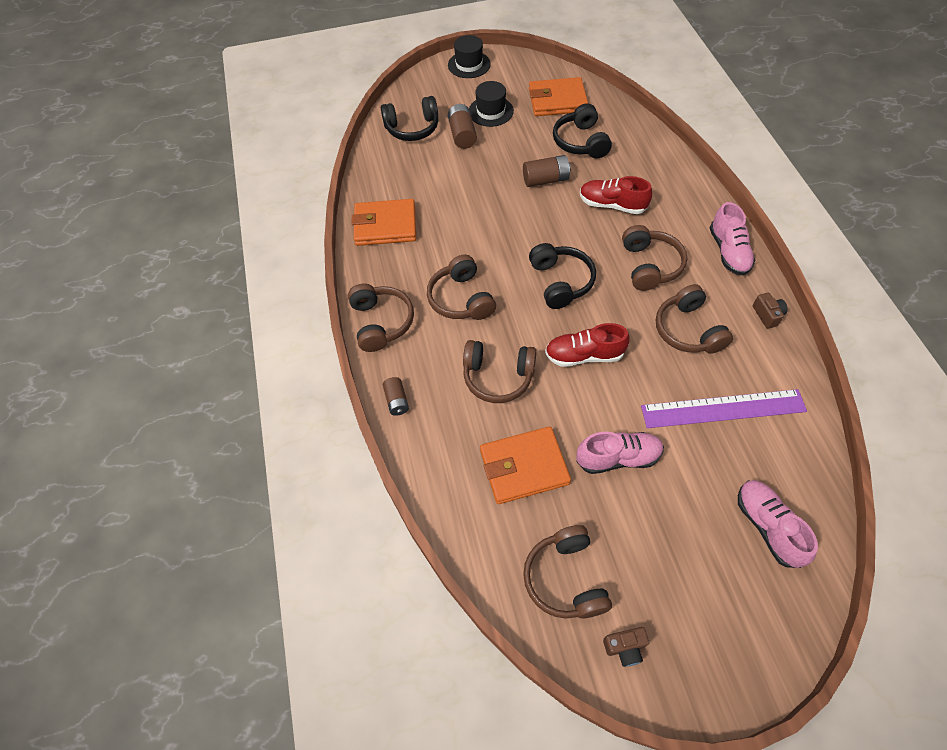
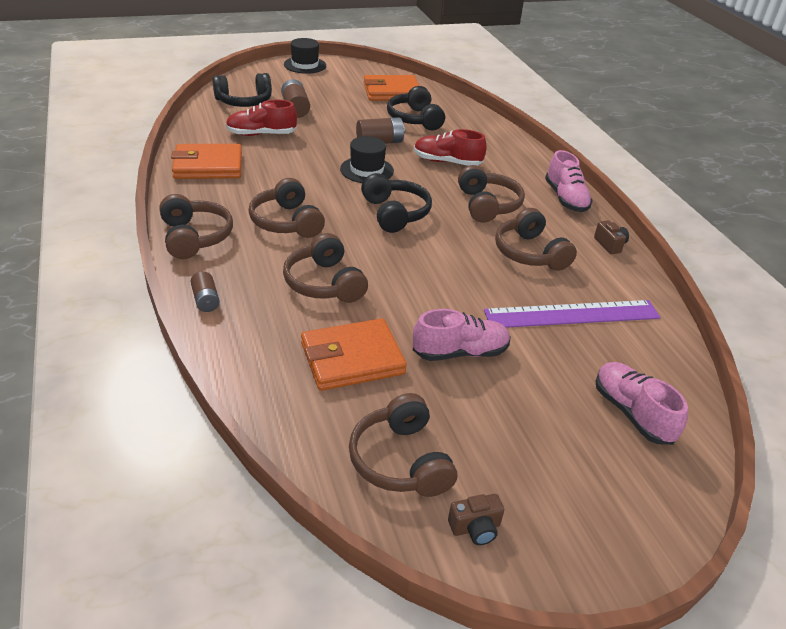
camera: 10 degrees left, 20 degrees down
brown headphones [463,340,537,403] -> brown headphones turned 60 degrees clockwise [283,233,368,303]
black hat [469,81,514,127] -> black hat moved to [340,136,394,183]
red shoe [545,323,630,367] -> red shoe moved to [226,100,297,136]

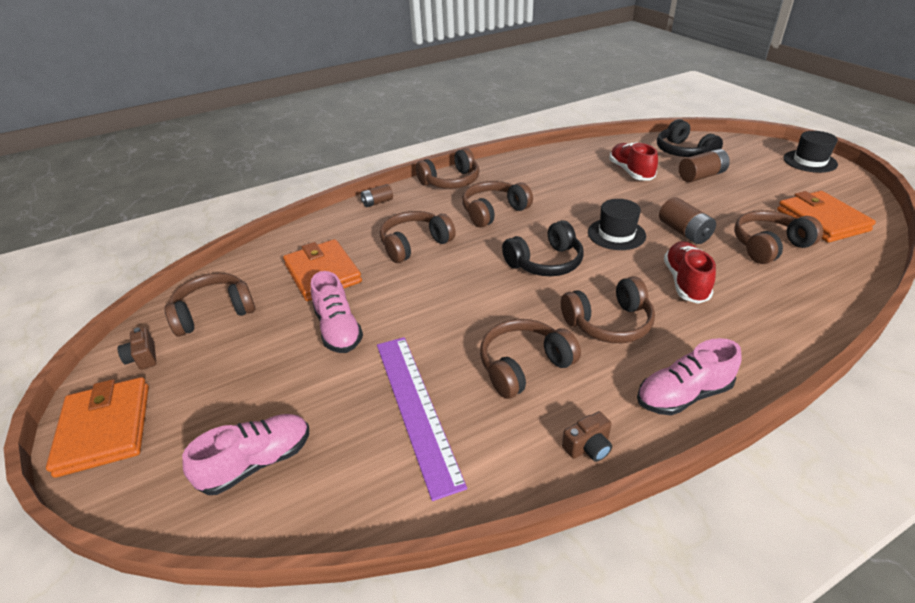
camera: 85 degrees right, 0 degrees up
orange wallet [171,144,242,179] -> orange wallet moved to [46,377,149,478]
black headphones [387,86,445,130] -> brown headphones [734,210,823,264]

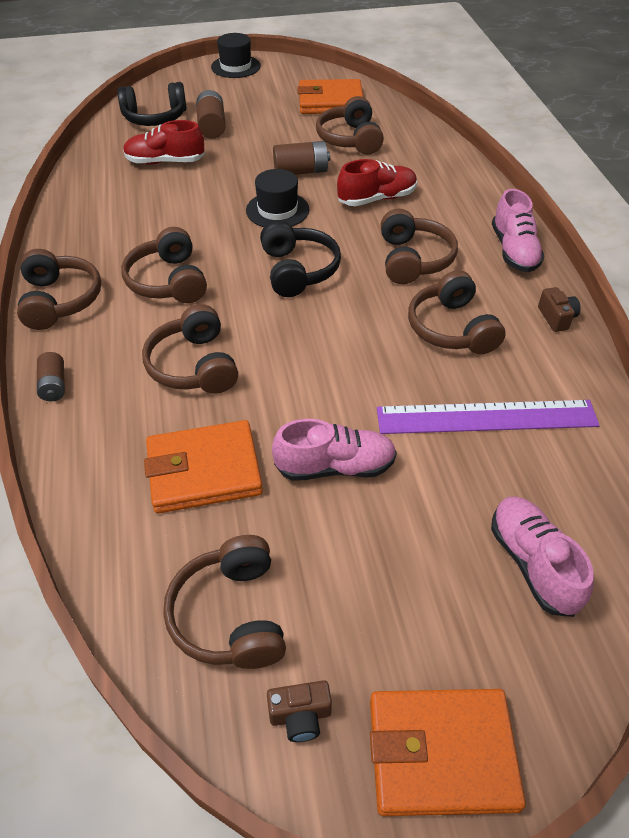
camera: 75 degrees left, 10 degrees up
red shoe [664,241,716,304] -> red shoe turned 135 degrees clockwise [337,159,417,206]

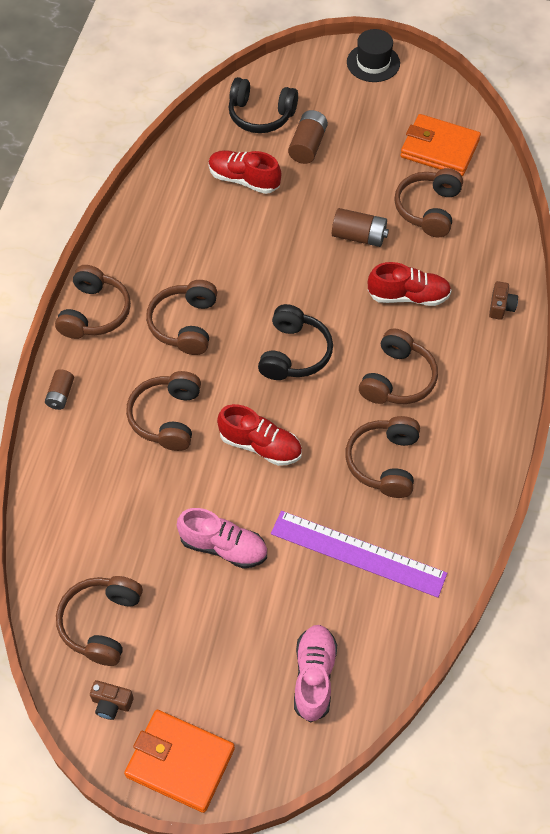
camera: 25 degrees right, 10 degrees up
orange wallet [144,420,263,514] -> none
black hat [246,169,309,227] -> none
pink shoe [492,189,544,272] -> none
brown camera [538,287,581,332] -> brown camera moved to [489,281,518,320]
none -> red shoe [217,404,302,466]

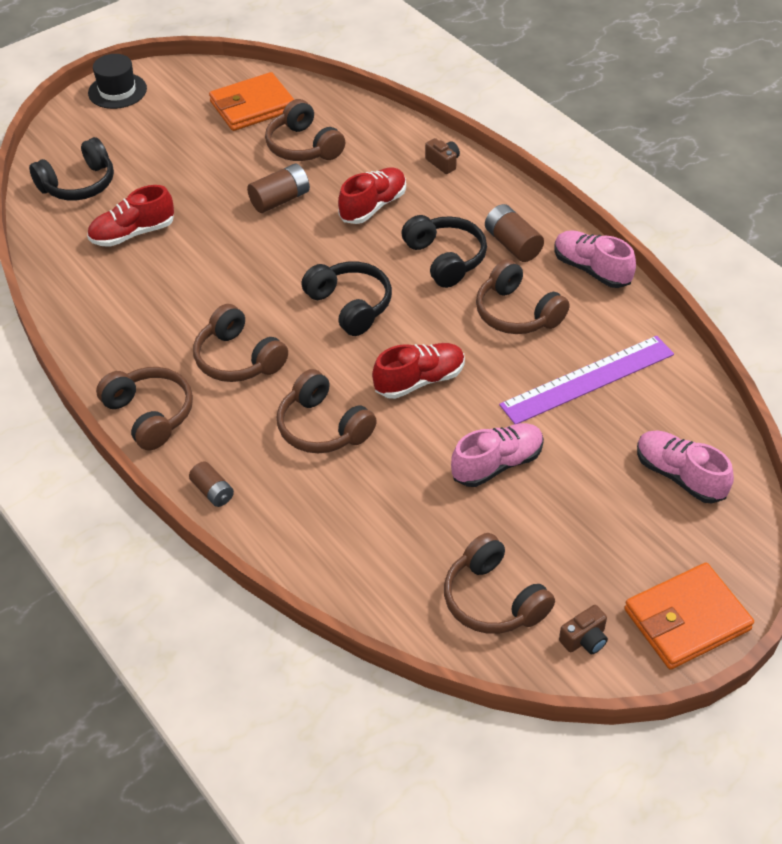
camera: 50 degrees left, 10 degrees down
brown battery [288,110,328,164] -> brown battery moved to [485,204,544,262]
brown headphones [359,328,438,404] -> black headphones [401,215,487,288]
none -> pink shoe [555,230,636,288]

